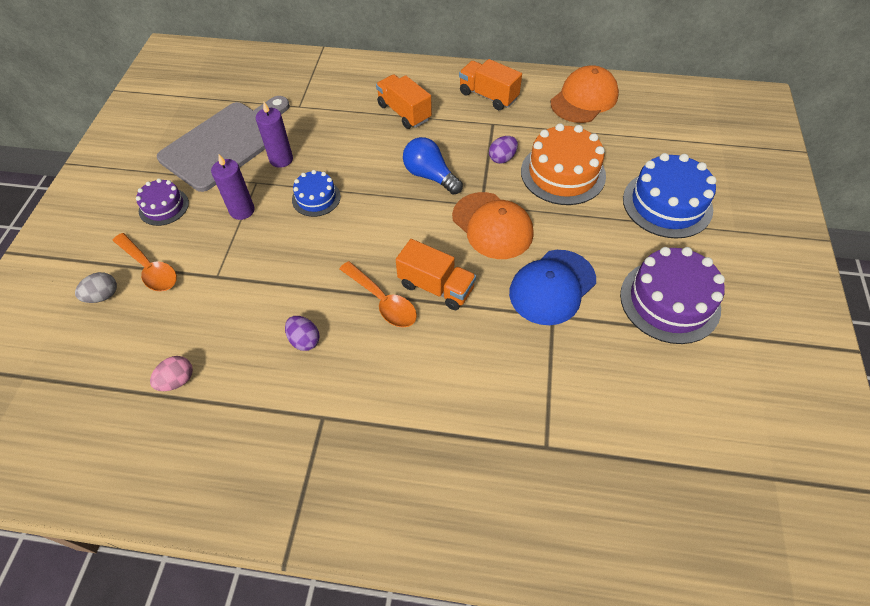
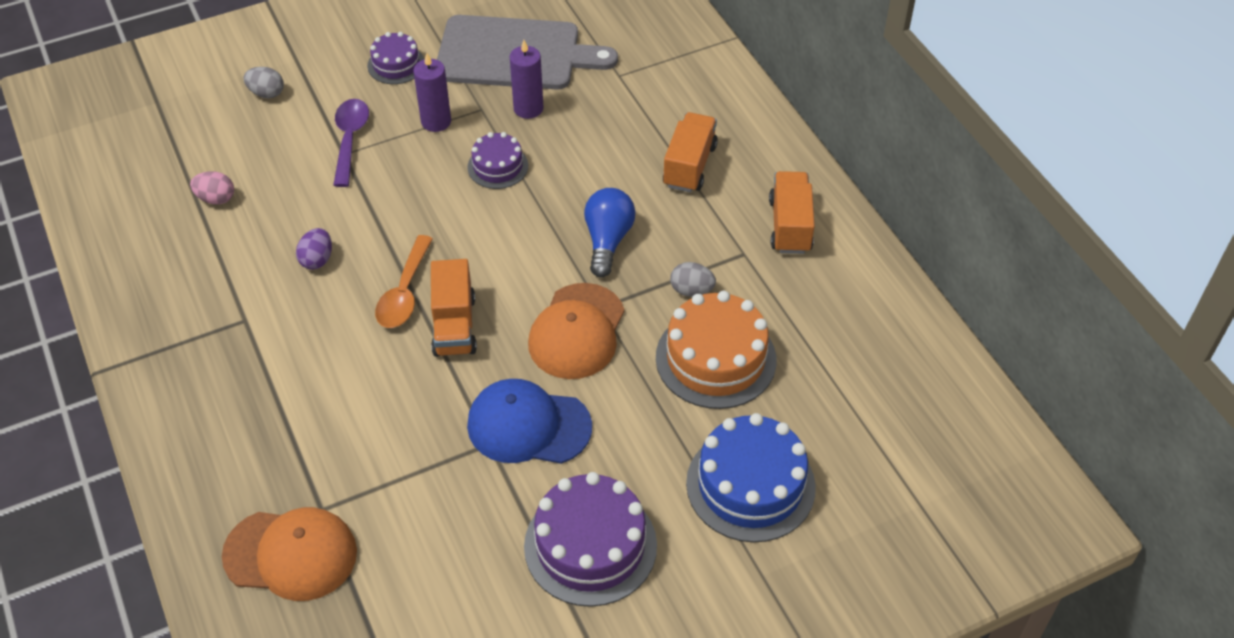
camera: 55 degrees right, 5 degrees down
orange spoon [112,233,177,291] -> none
blue cake [292,170,341,217] -> purple cake [467,132,528,189]
purple egg [489,136,518,164] -> grey egg [670,262,716,297]
orange cap [551,66,619,123] -> orange cap moved to [222,507,357,601]
none -> purple spoon [333,99,369,187]

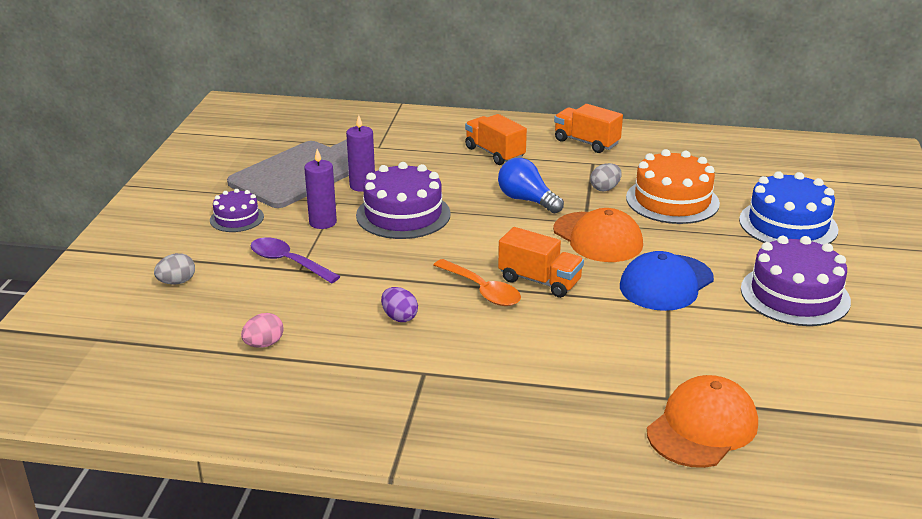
camera: 55 degrees left, 20 degrees down
purple cake [467,132,528,189] -> purple cake [356,162,451,239], size x1.78

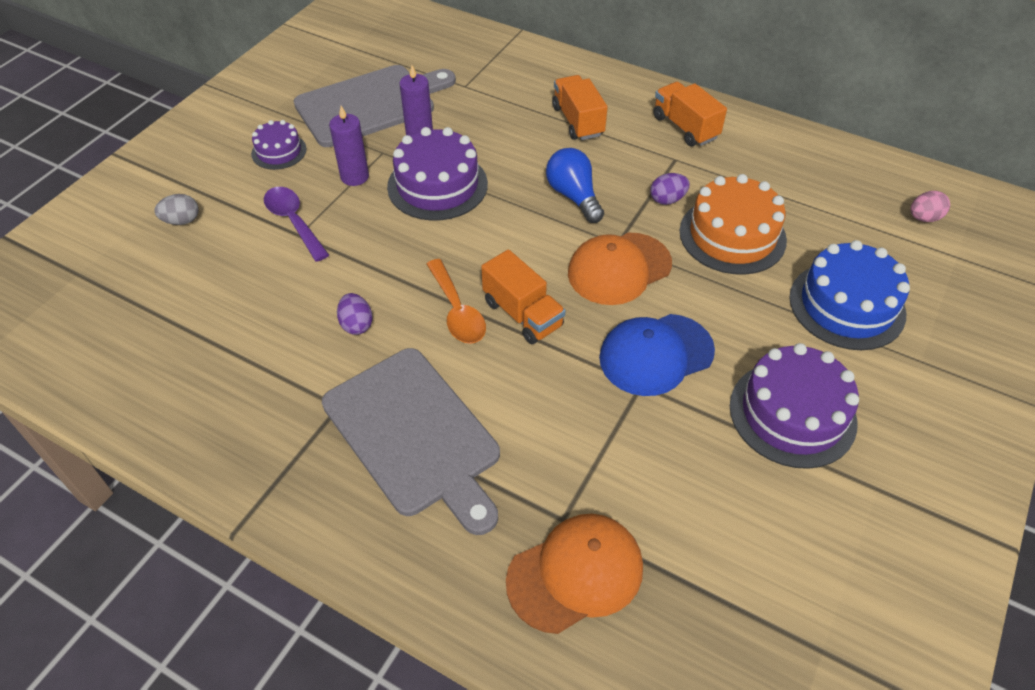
camera: 20 degrees right, 20 degrees up
pink egg [241,313,284,348] -> pink egg moved to [910,191,950,222]
orange cap [553,208,643,262] -> orange cap turned 75 degrees clockwise [568,233,672,305]
grey egg [590,163,622,191] -> purple egg [651,173,690,205]
none -> grey cutting board [322,348,500,535]

